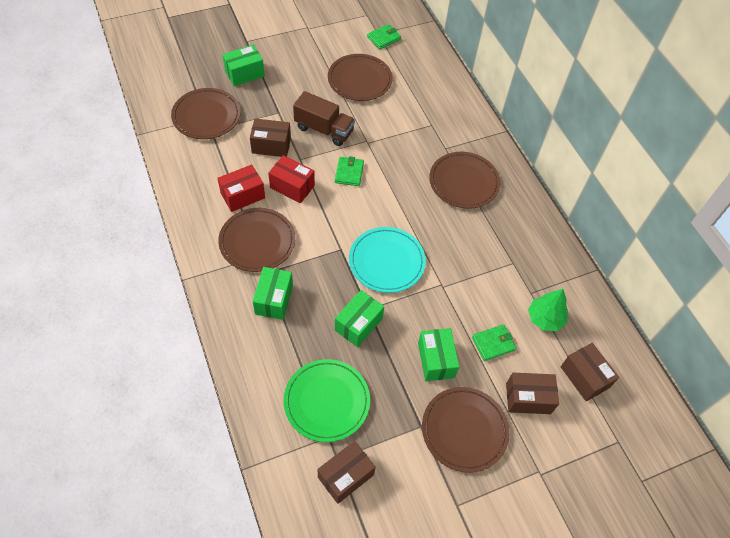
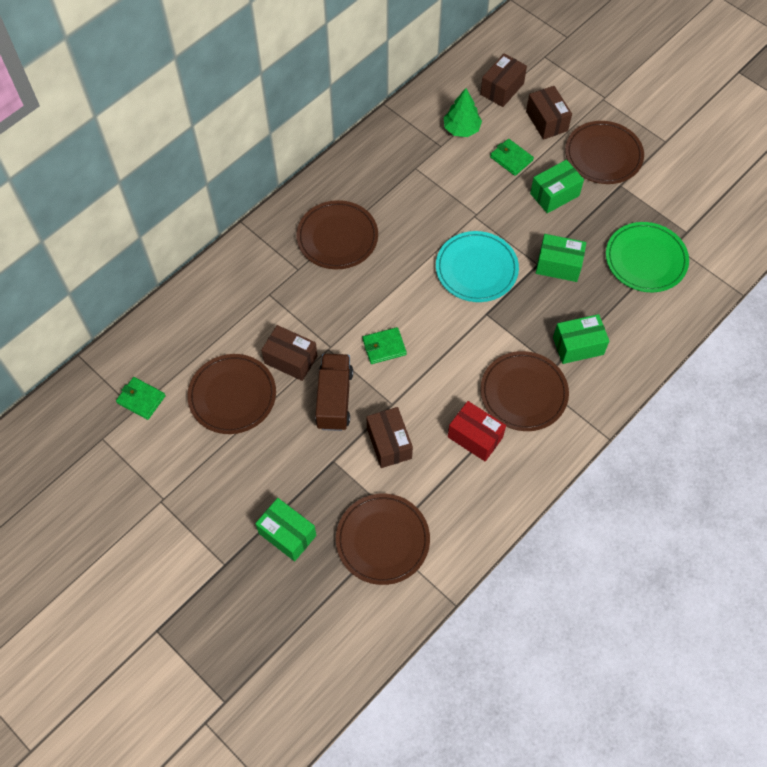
camera: 110 degrees left, 5 degrees up
red box [268,155,315,203] -> none
brown box [317,441,376,504] -> brown box moved to [261,325,317,381]

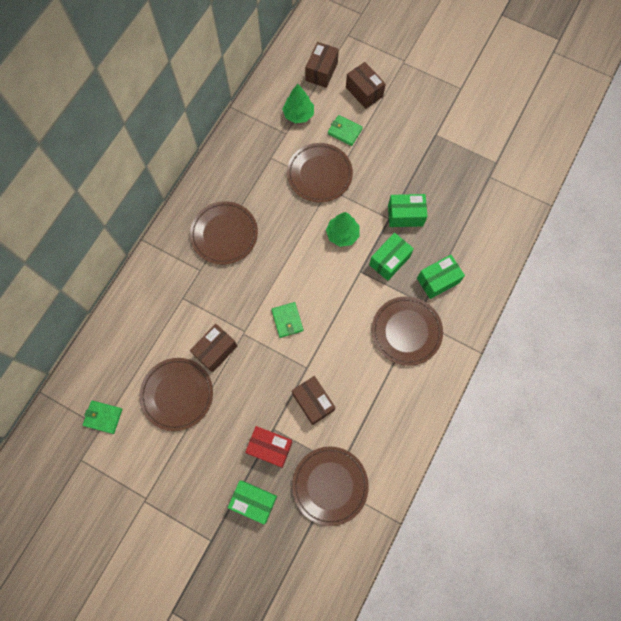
camera: 15 degrees left, 10 degrees up
brown box [261,325,317,381] -> brown box turned 60 degrees counterclockwise [190,324,237,373]
brown truck [315,354,353,431] -> none
green wallet [362,327,407,364] -> green wallet turned 75 degrees counterclockwise [271,302,304,338]
turquoise plate [436,231,519,302] -> green tree [326,212,360,247]
red box [448,401,506,461] -> red box moved to [245,426,293,468]
green box [530,160,584,213] -> green box moved to [369,233,414,281]
brown plate [565,121,644,184] -> brown plate moved to [287,143,353,202]
green plate [606,222,689,292] -> none

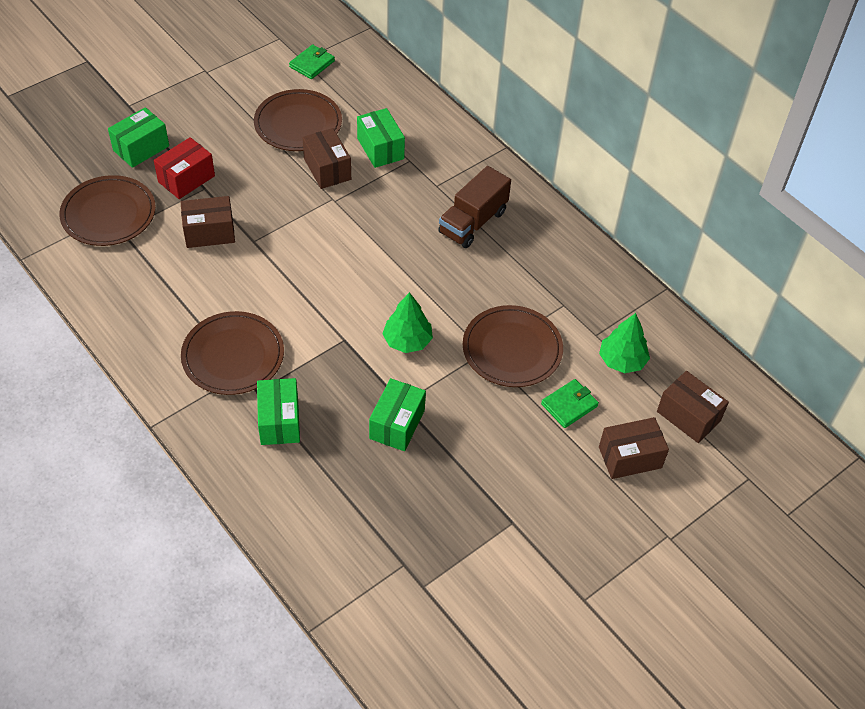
camera: 110 degrees right, 20 degrees down
brown plate [190,201,258,265] -> brown truck [438,166,511,248]
green wallet [271,302,304,338] -> none
green box [369,233,414,281] -> green box moved to [357,108,405,168]

